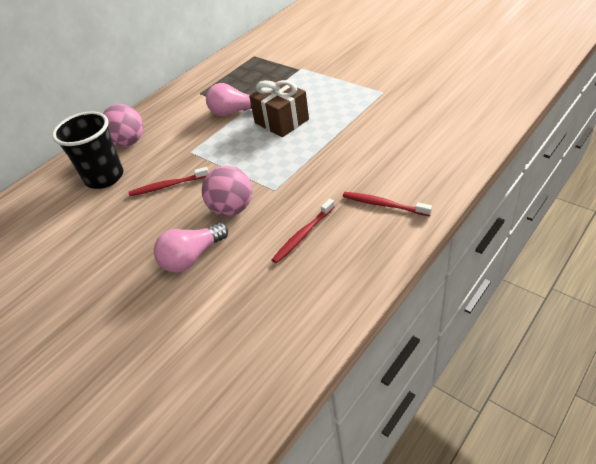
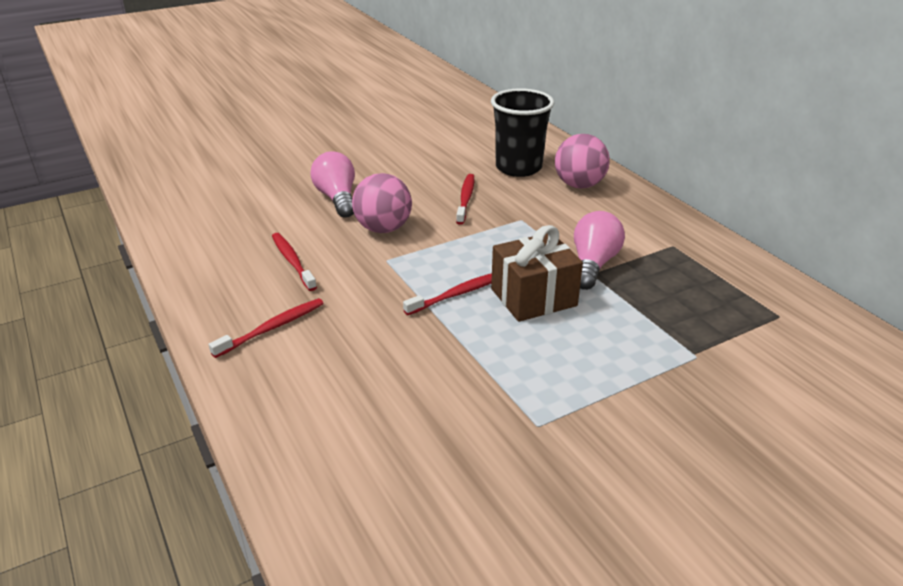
camera: 105 degrees right, 10 degrees down
none -> red toothbrush [403,273,492,315]

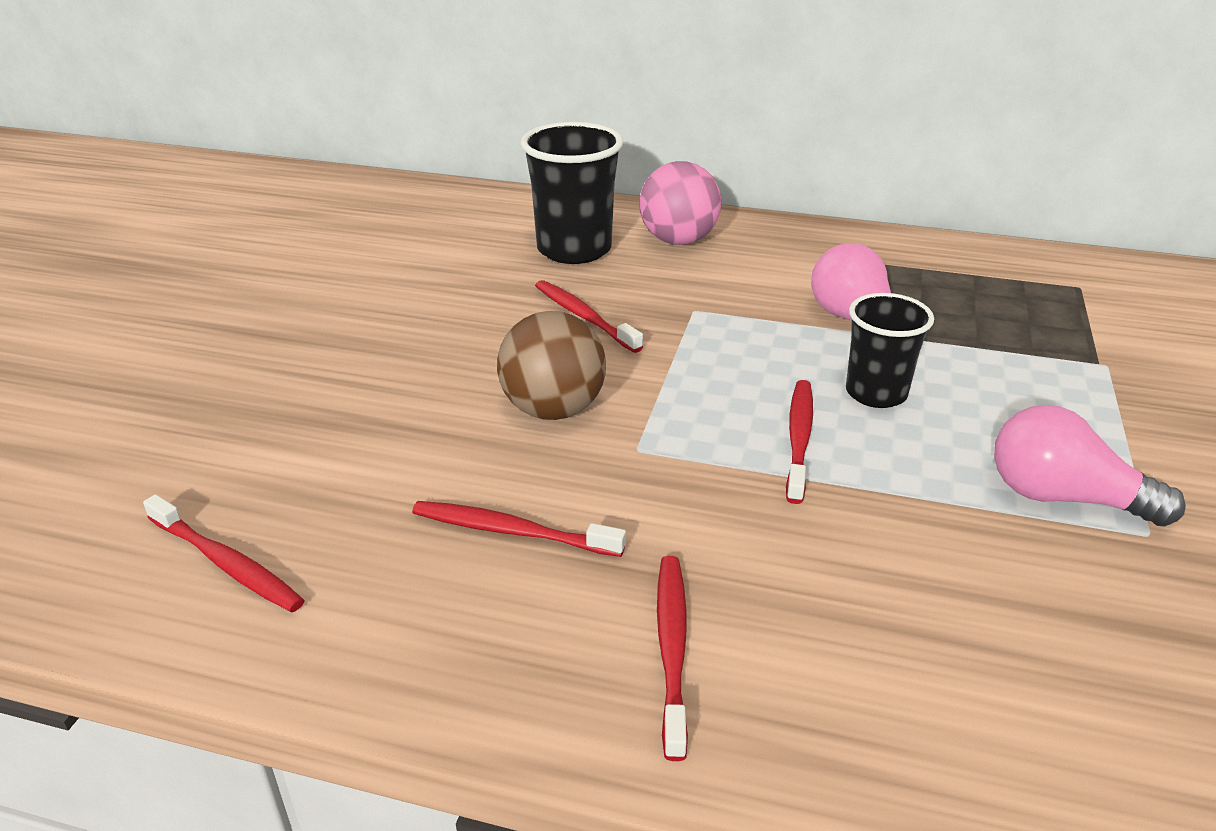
camera: 45 degrees left, 0 degrees up
pink light bulb [310,151,355,218] -> pink light bulb moved to [994,405,1186,527]
pink ball [352,173,412,233] -> brown ball [497,311,606,420]
brown gift [491,225,583,322] -> black cup [846,293,934,408]
none -> red toothbrush [143,494,305,612]

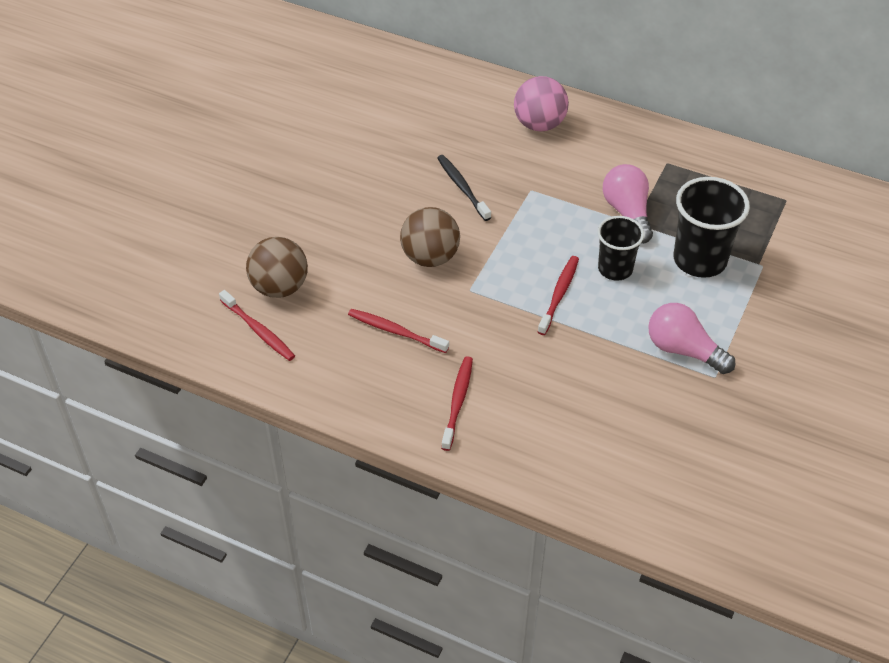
camera: 10 degrees right, 15 degrees up
black cup [521,122,624,264] -> black cup moved to [674,177,750,278]
red toothbrush [535,280,643,353] -> black toothbrush [437,155,491,221]
none -> brown ball [246,237,308,298]

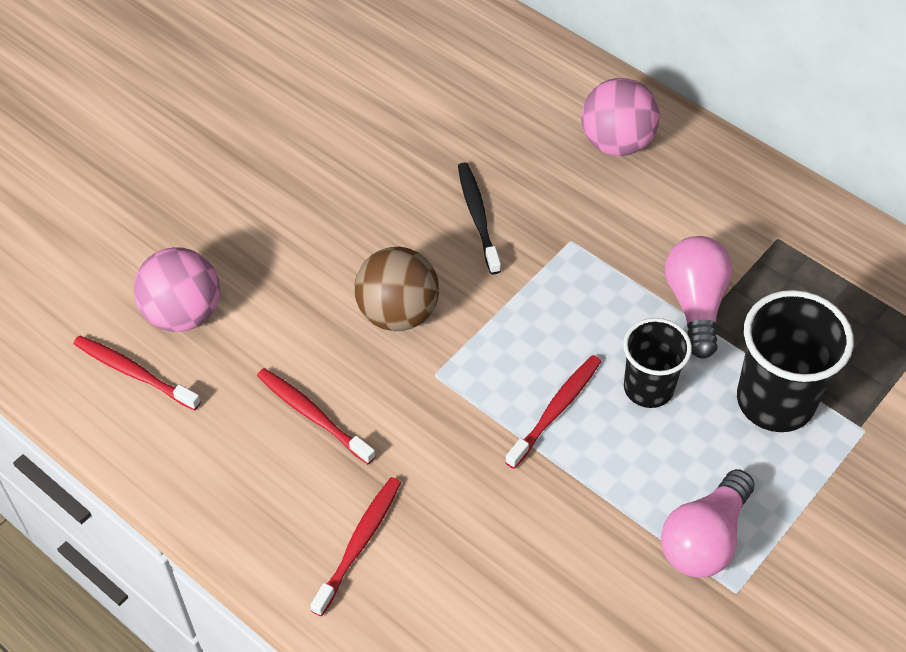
camera: 15 degrees right, 5 degrees up
red toothbrush [219,290,295,361] -> red toothbrush turned 150 degrees clockwise [73,335,201,410]
brown ball [246,237,308,298] -> pink ball [134,247,220,332]
pink light bulb [648,303,735,374] -> pink light bulb turned 105 degrees counterclockwise [661,469,755,578]

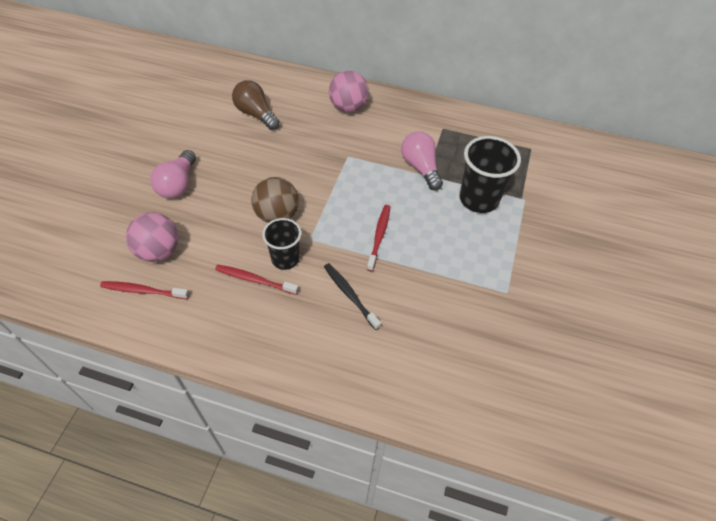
camera: 25 degrees left, 0 degrees up
red toothbrush [310,477,401,616] -> none
black toothbrush [458,162,501,274] -> black toothbrush moved to [324,263,381,330]
black cup [623,318,692,408] -> black cup moved to [262,218,301,270]
pink light bulb [661,469,755,578] -> pink light bulb moved to [150,150,196,198]
none -> brown light bulb [232,80,280,130]

